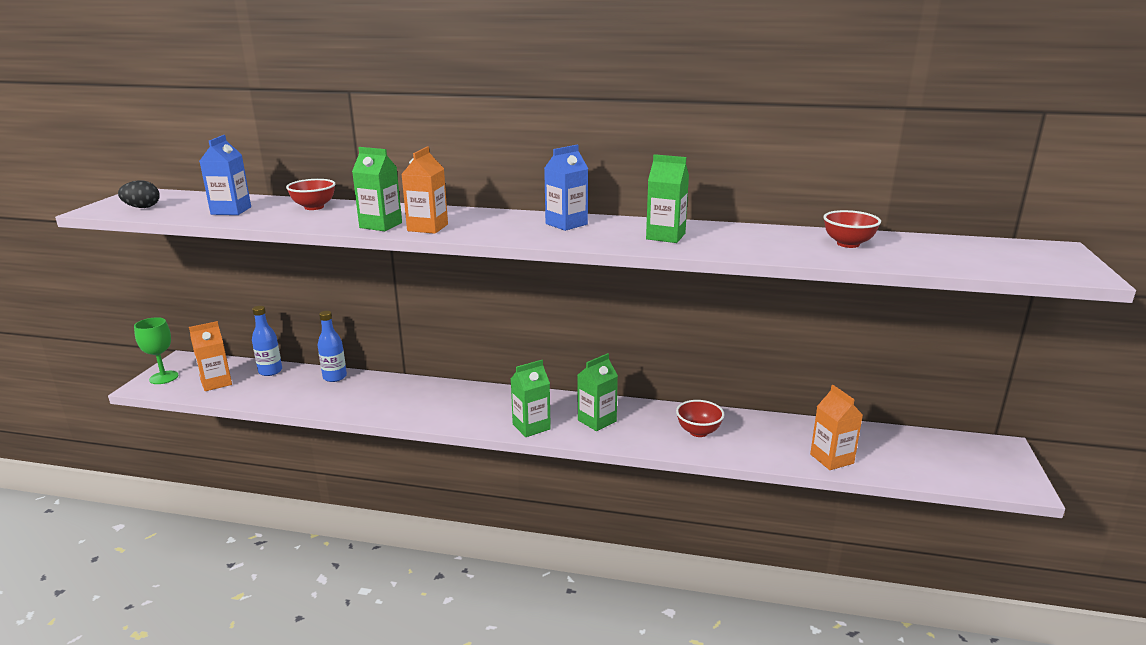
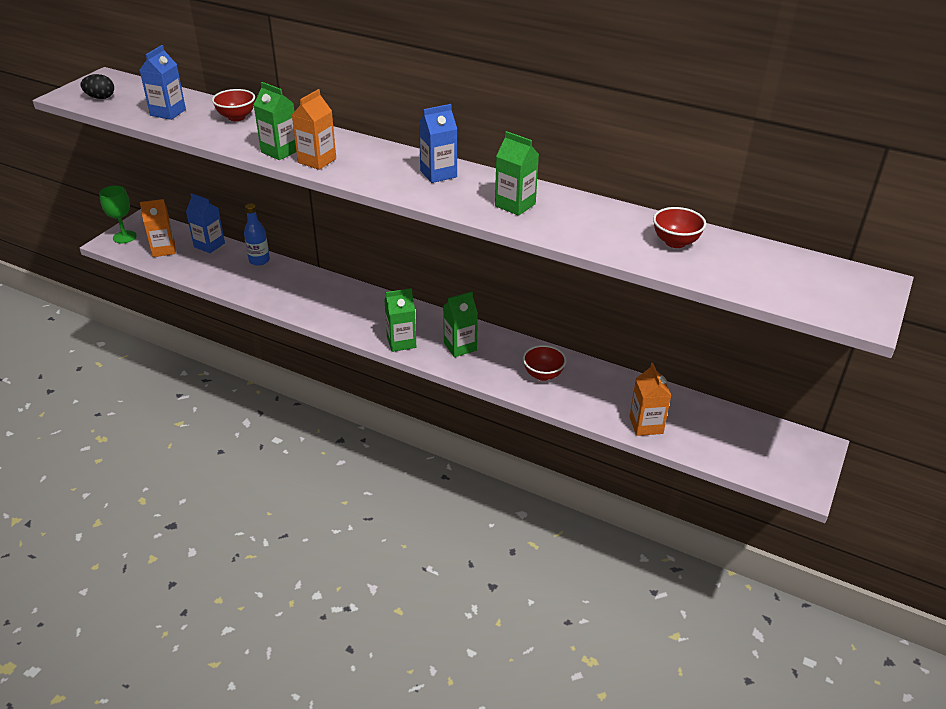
camera: 15 degrees right, 15 degrees up
blue bottle [252,306,282,376] -> blue carton [186,193,225,253]

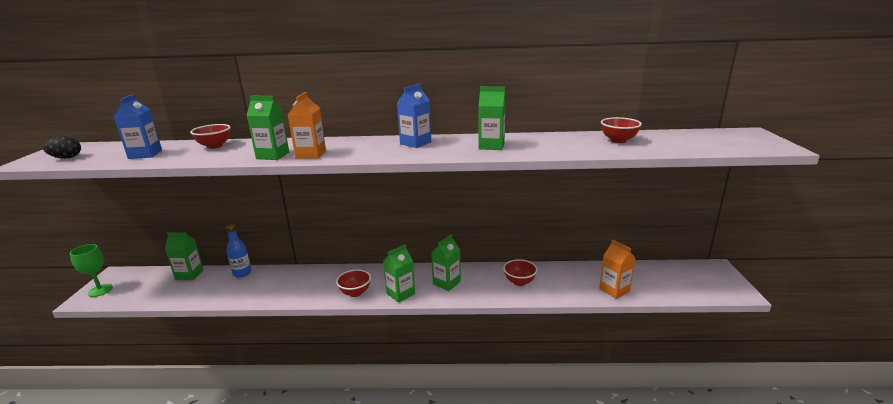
camera: 25 degrees left, 15 degrees down
orange carton [140,199,176,257] -> none
blue carton [186,193,225,253] -> green carton [165,232,204,280]
none -> red bowl [336,269,371,297]

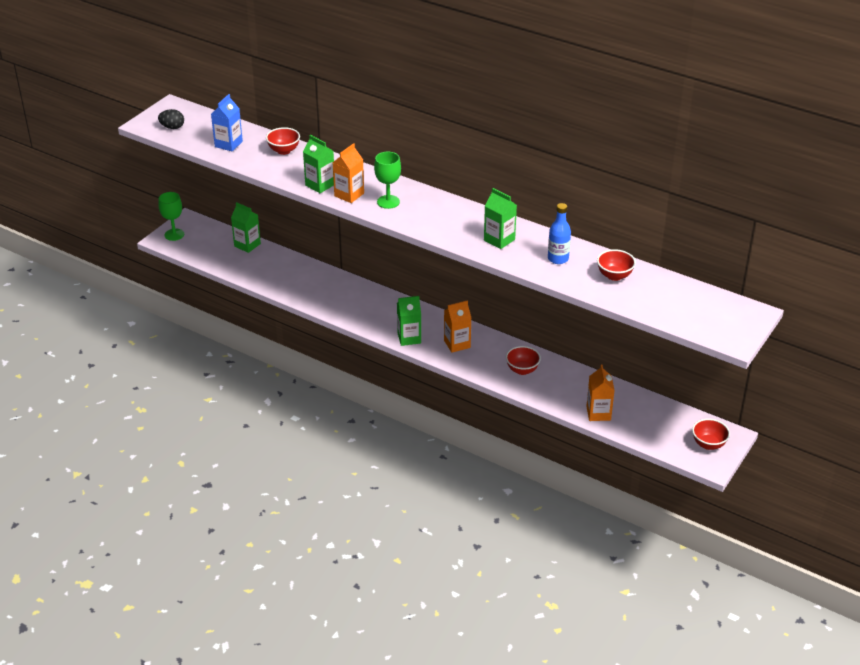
camera: 30 degrees right, 15 degrees up
blue bottle [226,224,251,278] -> blue bottle moved to [548,203,571,264]
red bowl [336,269,371,297] -> red bowl moved to [692,419,730,450]
blue carton [397,84,431,148] -> none
green carton [431,234,461,291] -> orange carton [444,300,471,353]
none -> green goblet [374,152,401,209]

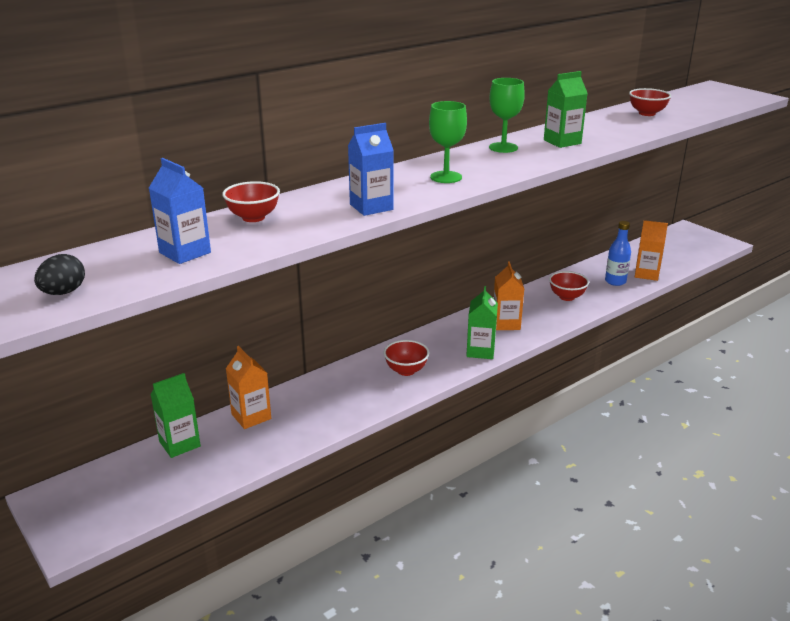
camera: 70 degrees left, 10 degrees down
green goblet [158,192,184,241] -> green goblet moved to [489,78,525,153]
green carton [303,135,334,193] -> blue carton [348,123,394,216]
orange carton [332,143,364,203] -> orange carton moved to [226,346,271,429]
blue bottle [548,203,571,264] -> blue bottle moved to [605,221,631,286]
red bowl [692,419,730,450] -> red bowl moved to [384,340,429,376]

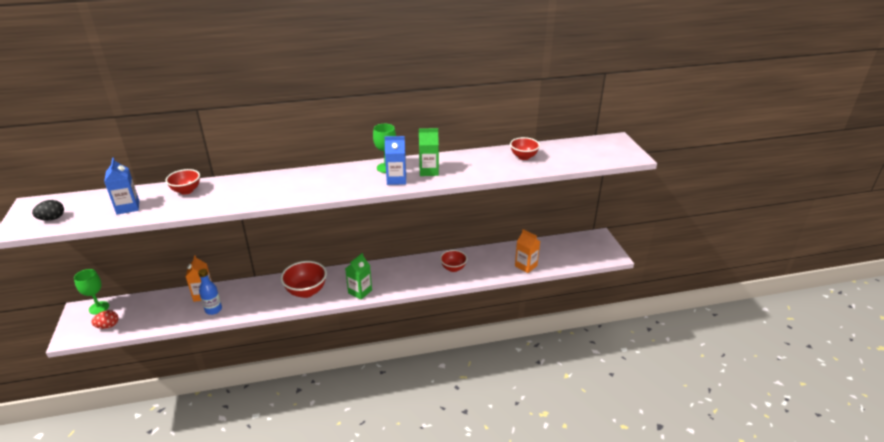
camera: 25 degrees right, 5 degrees up
green carton [151,373,201,458] -> none
blue carton [348,123,394,216] -> blue carton moved to [385,136,406,185]
red bowl [384,340,429,376] -> red bowl [281,261,327,298], size x1.57
green goblet [429,101,467,183] -> green goblet moved to [74,269,109,315]
orange carton [494,261,524,330] -> none
blue bottle [605,221,631,286] -> blue bottle moved to [198,269,222,315]
none -> red egg [92,310,119,329]

